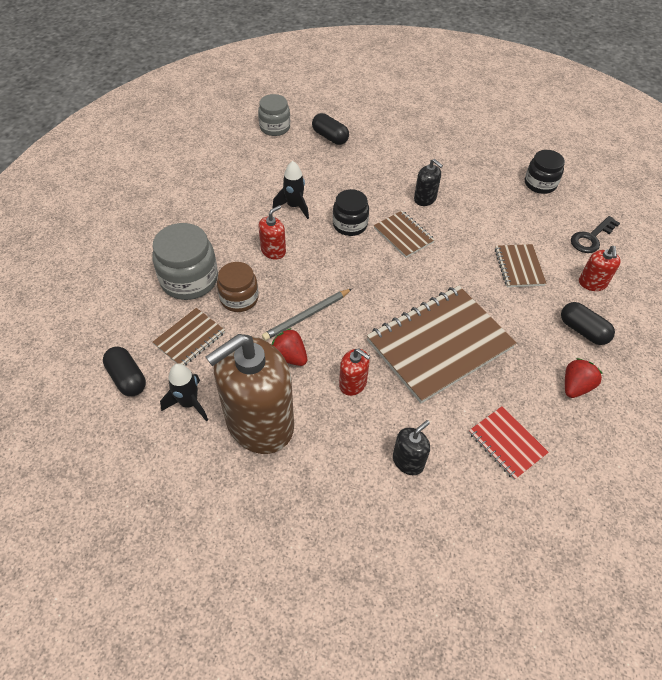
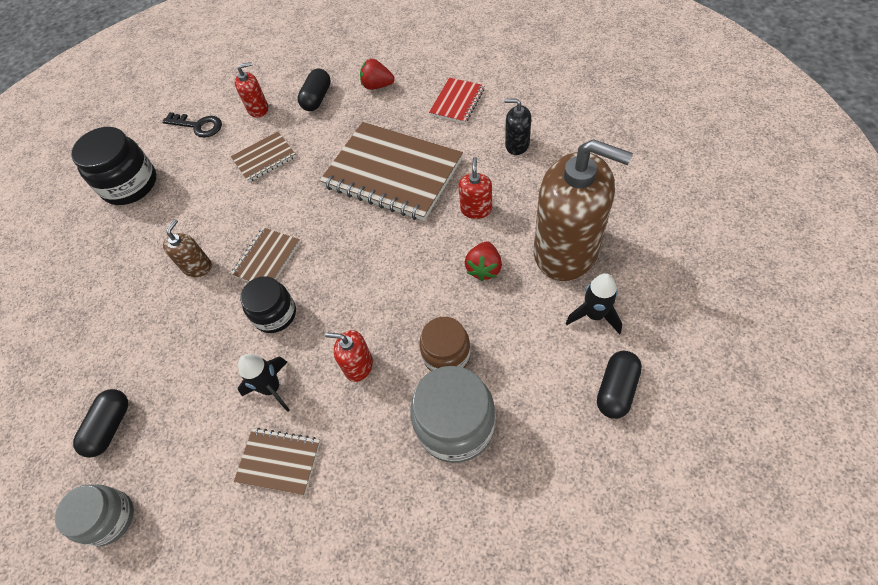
camera: 110 degrees left, 5 degrees up
brown notebook [153,308,225,366] -> brown notebook moved to [234,428,320,496]
grey pencil [262,289,352,341] -> none
black soap dispenser [414,159,443,206] -> brown soap dispenser [163,219,212,277]
black jar [525,150,565,194] -> black jar [71,127,157,205], size x1.53

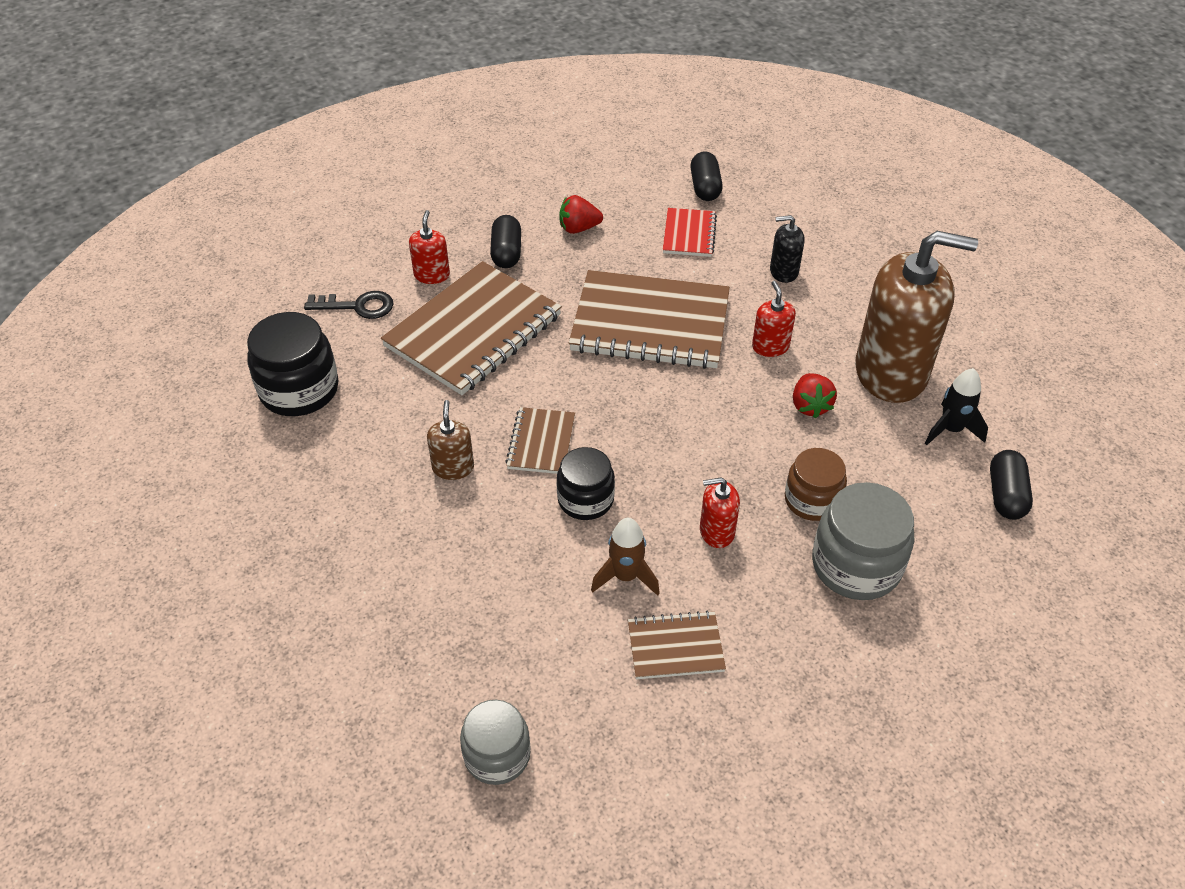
camera: 25 degrees left, 10 degrees down
black capsule [73,389,128,458] -> black capsule moved to [690,151,723,201]
brown notebook [231,132,296,182] -> brown notebook [381,261,562,395], size x2.07
red soap dispenser [235,62,268,117] -> red soap dispenser turned 45 degrees counterclockwise [409,210,450,284]
black rocket [238,354,290,412] -> brown rocket [591,518,660,596]

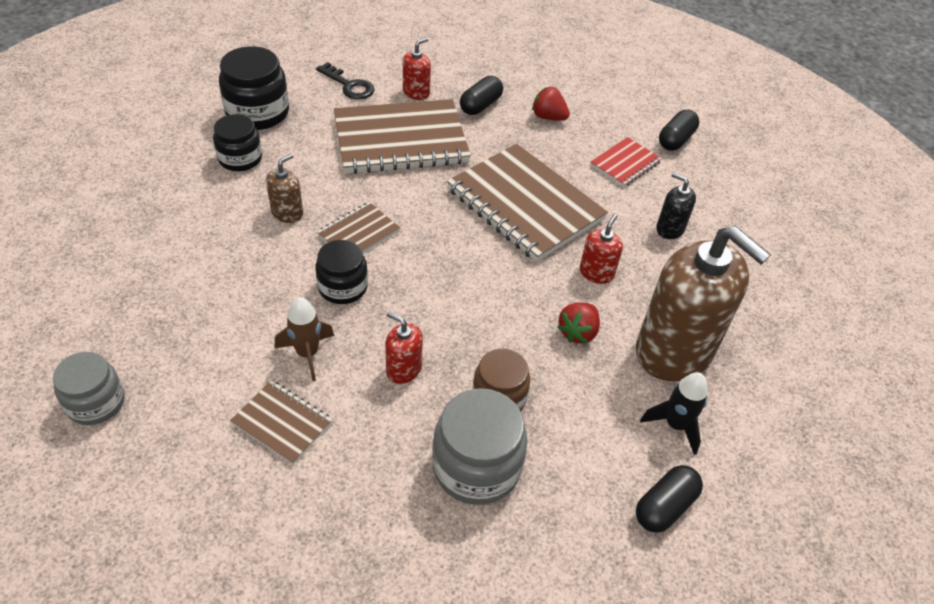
camera: 35 degrees right, 0 degrees up
none -> black jar [213,114,262,171]

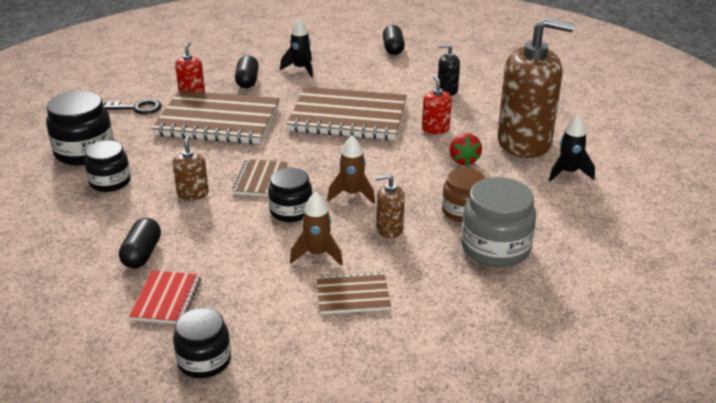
camera: 35 degrees left, 15 degrees down
grey jar [53,352,125,425] -> black jar [173,308,231,378]
brown notebook [334,99,471,174] -> brown notebook turned 60 degrees clockwise [152,90,280,144]
red soap dispenser [385,312,423,384] -> brown soap dispenser [375,174,405,238]
red strawberry [532,87,570,120] -> black rocket [280,19,313,77]
red notebook [590,137,662,187] -> red notebook moved to [129,271,201,324]
black capsule [636,465,703,533] -> black capsule moved to [119,218,161,269]
none -> brown rocket [327,135,375,204]

